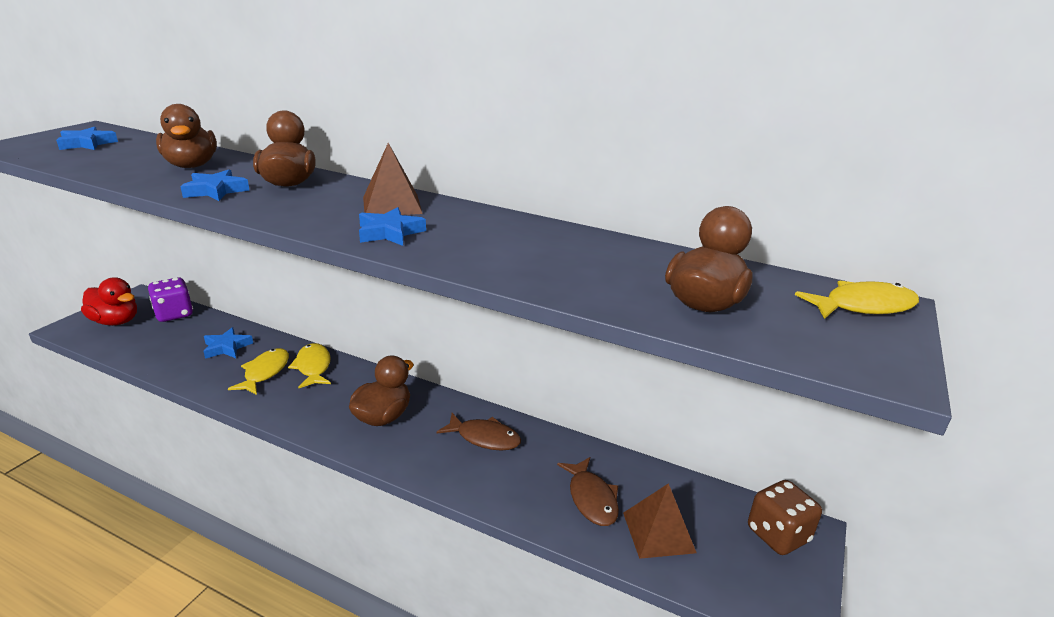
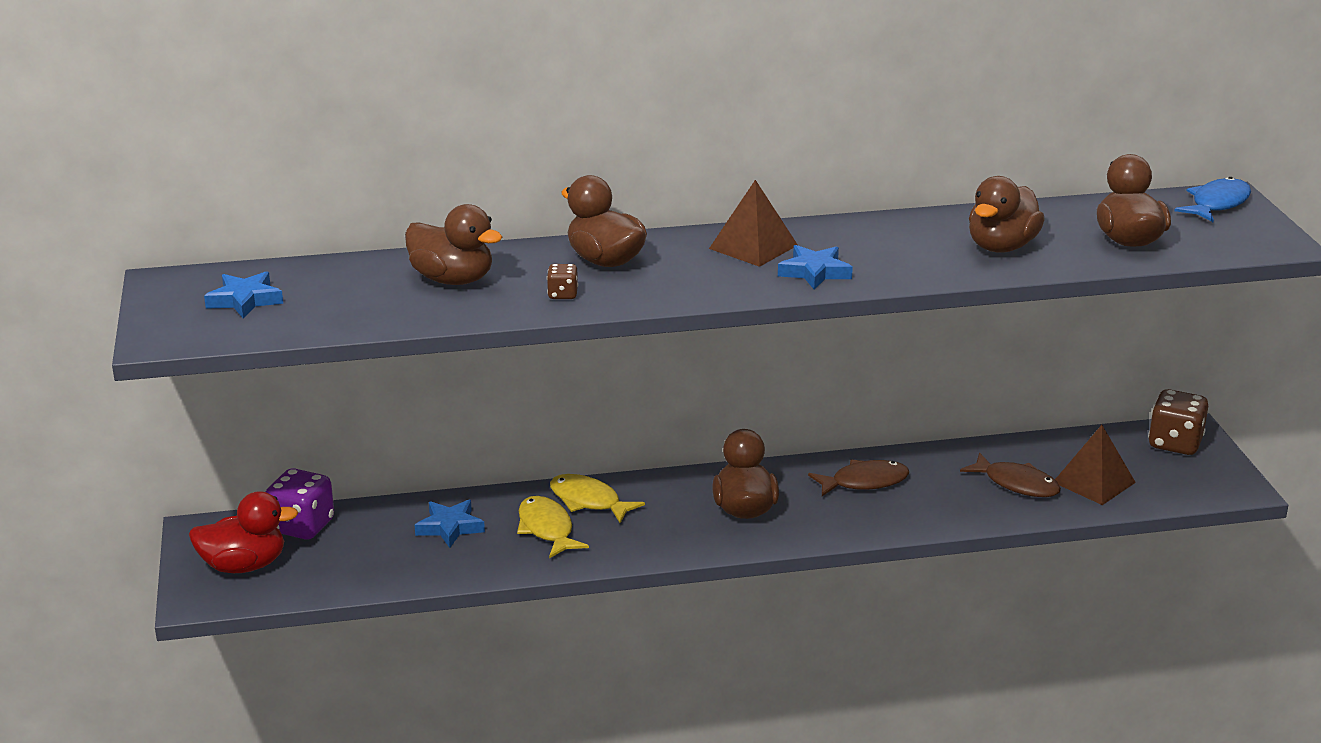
camera: 35 degrees left, 0 degrees up
blue star [180,170,249,201] -> brown dice [547,264,578,299]
yellow fish [795,281,919,319] -> blue fish [1174,177,1251,222]
none -> brown duck [969,176,1045,253]

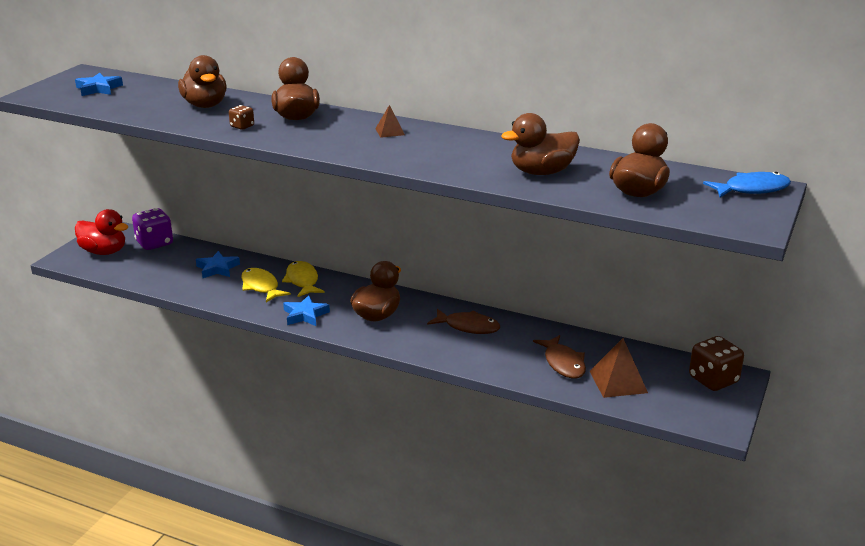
camera: 35 degrees right, 0 degrees up
yellow fish [517,496,589,558] -> yellow fish turned 45 degrees counterclockwise [241,268,291,303]
brown pyramid [709,180,798,267] -> brown pyramid [375,105,405,138], size x0.56
blue star [778,245,853,290] -> blue star moved to [283,295,330,326]

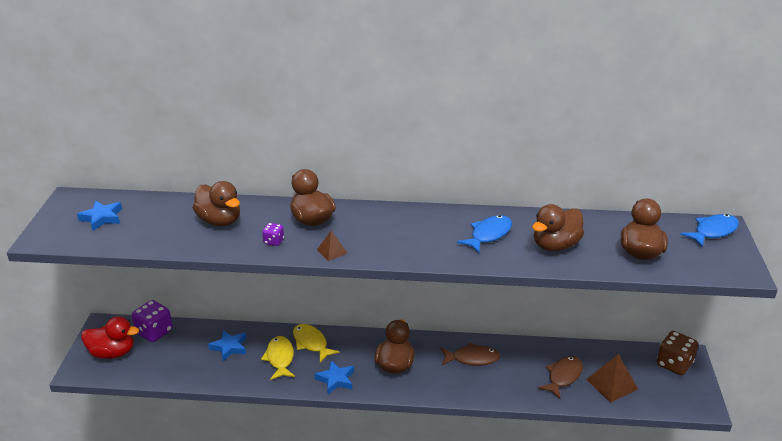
camera: 20 degrees left, 5 degrees up
brown dice [229,105,254,130] -> purple dice [262,223,284,246]
yellow fish [241,268,291,303] -> yellow fish turned 45 degrees clockwise [261,336,295,380]
brown pyramid [375,105,405,138] -> brown pyramid moved to [317,231,347,261]
brown fish [533,335,586,379] -> brown fish turned 105 degrees counterclockwise [538,356,583,399]
none -> blue fish [457,215,512,253]

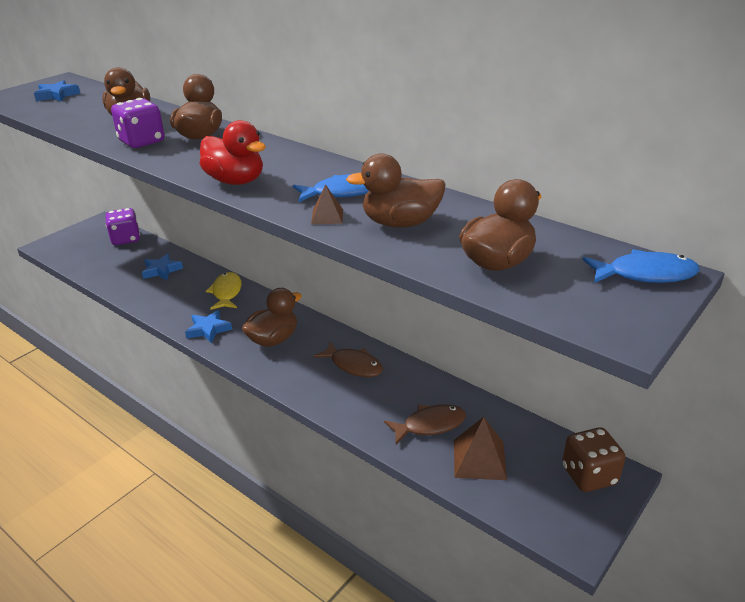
camera: 35 degrees right, 0 degrees up
red duck [81,316,139,359] -> red duck moved to [199,120,266,185]
yellow fish [261,336,295,380] -> none
purple dice [262,223,284,246] -> purple dice [111,98,164,148], size x1.99
brown pyramid [317,231,347,261] -> brown pyramid moved to [311,184,343,224]

